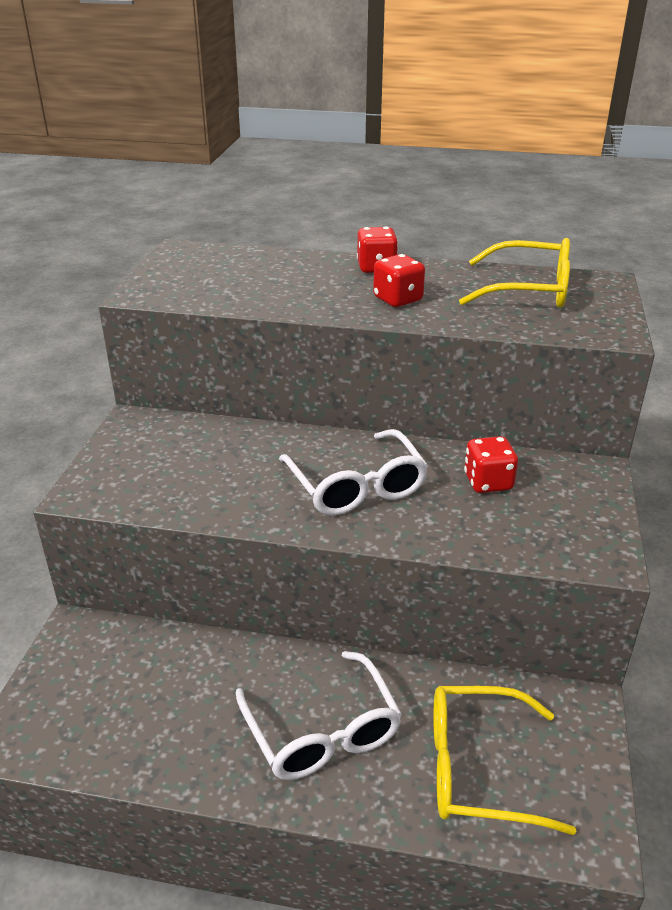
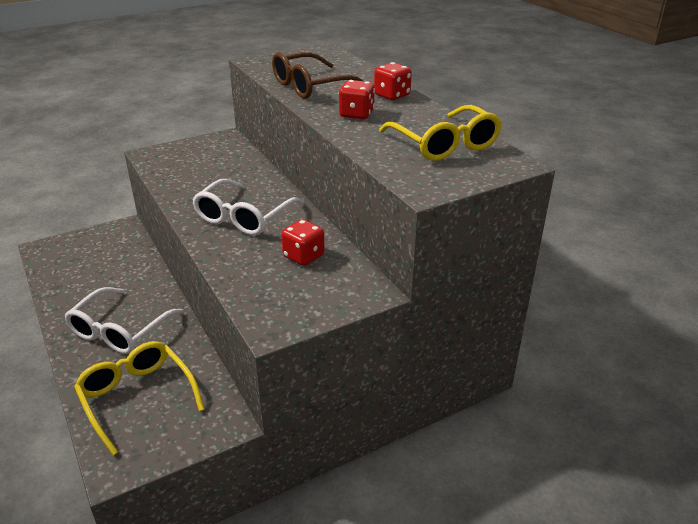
camera: 50 degrees right, 0 degrees up
none -> brown glasses [272,52,364,99]

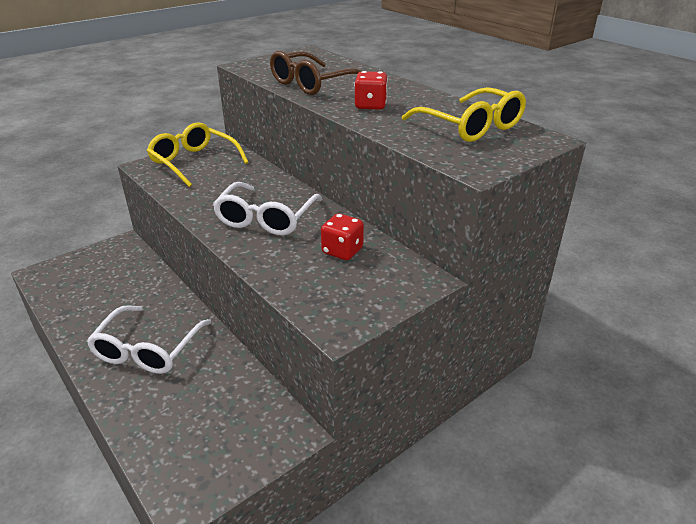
camera: 10 degrees left, 0 degrees up
yellow glasses [74,341,205,456] -> yellow glasses moved to [147,122,249,187]
red dice [374,62,412,100] -> none

